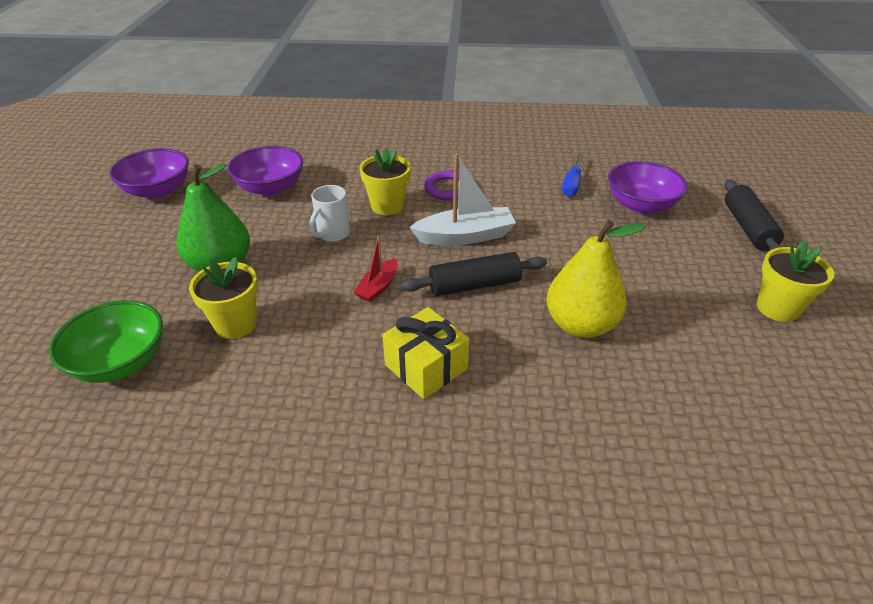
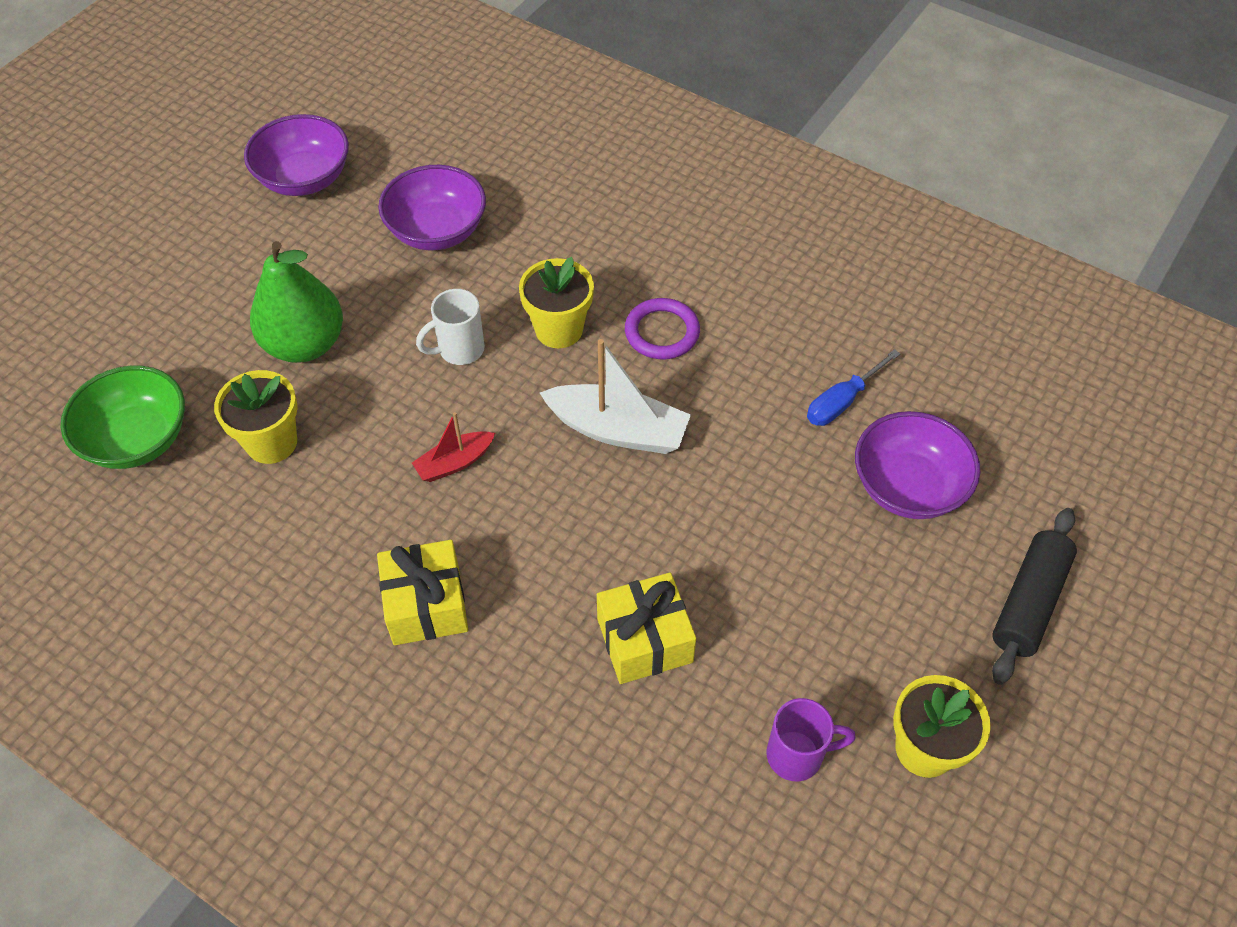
camera: 30 degrees right, 15 degrees up
black rolling pin [401,252,547,296] -> none
yellow pear [547,220,647,338] -> yellow gift [597,572,696,684]
none -> purple mug [767,698,856,781]

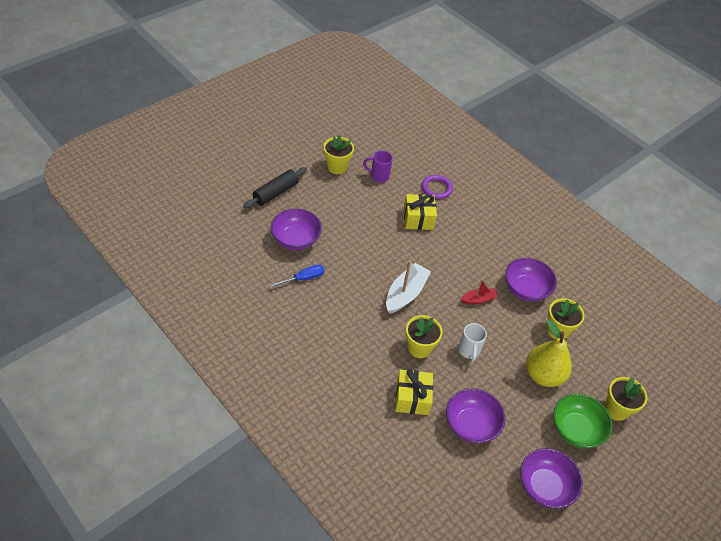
camera: 170 degrees left, 5 degrees down
green bowl [61,365,185,469] -> green bowl moved to [553,394,612,448]
green pear [250,241,343,363] -> yellow pear [526,320,572,387]
yellow gift [377,540,468,645] -> yellow gift moved to [395,369,433,415]
white mug [416,289,485,365] -> white mug turned 105 degrees clockwise [458,323,487,362]
white boat [540,339,691,454] -> white boat turned 90 degrees clockwise [386,260,431,314]
purple ring [625,298,700,359] -> purple ring moved to [422,175,453,199]
none -> purple bowl [505,258,557,302]
none -> yellow flower pot [604,377,647,421]

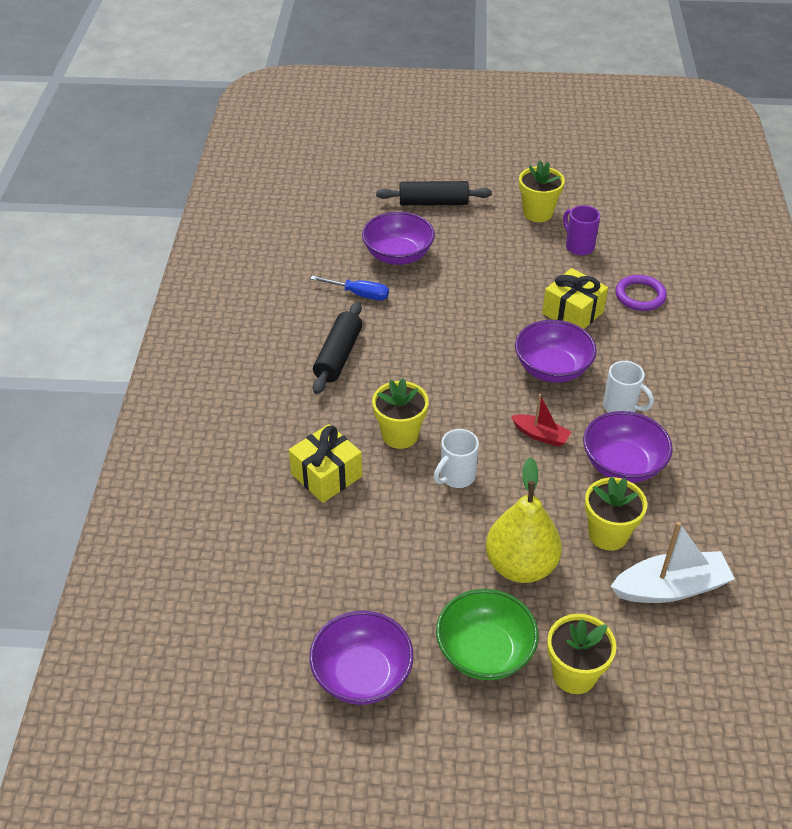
camera: 50 degrees right, 5 degrees down
white boat [386,260,431,314] -> white boat moved to [610,521,735,603]
purple bowl [446,388,505,444] -> purple bowl moved to [515,320,597,383]
none -> black rolling pin [313,302,362,394]
none -> white mug [603,361,654,413]

